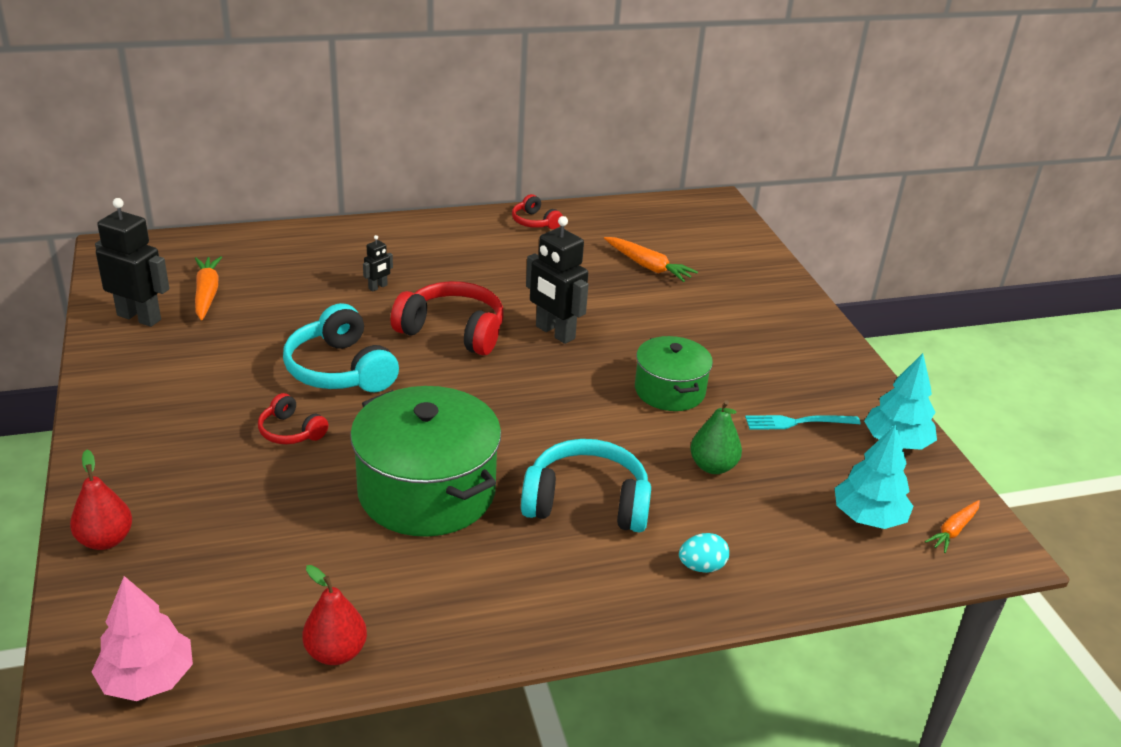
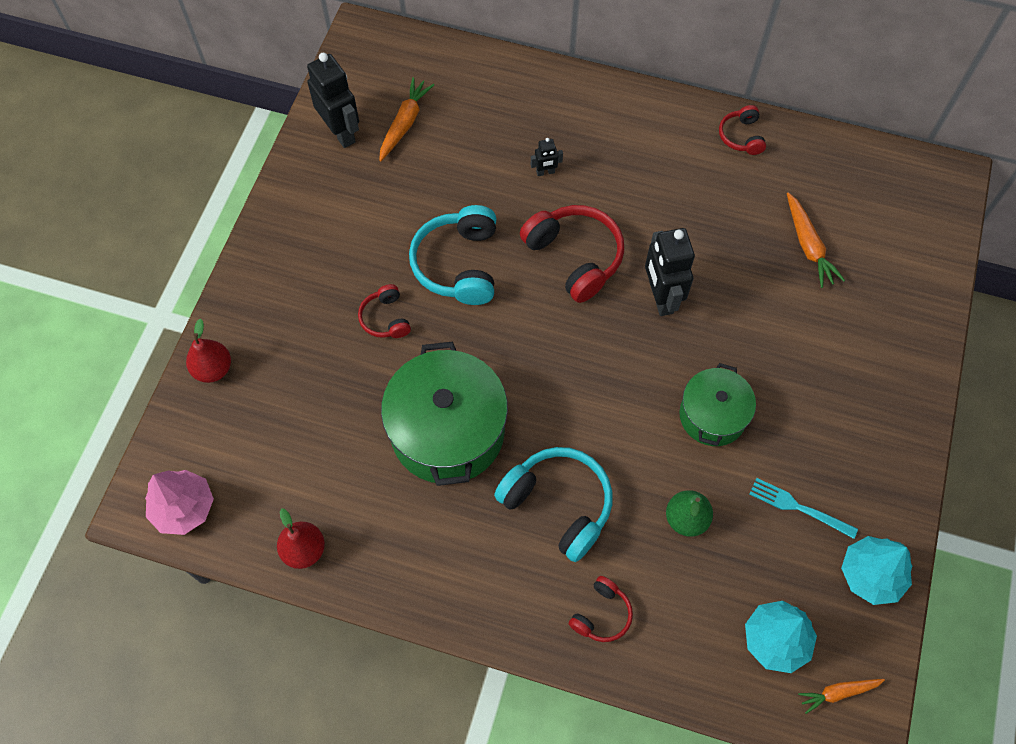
camera: 35 degrees right, 30 degrees up
turquoise egg [679,533,729,573] -> red headphones [569,576,633,642]

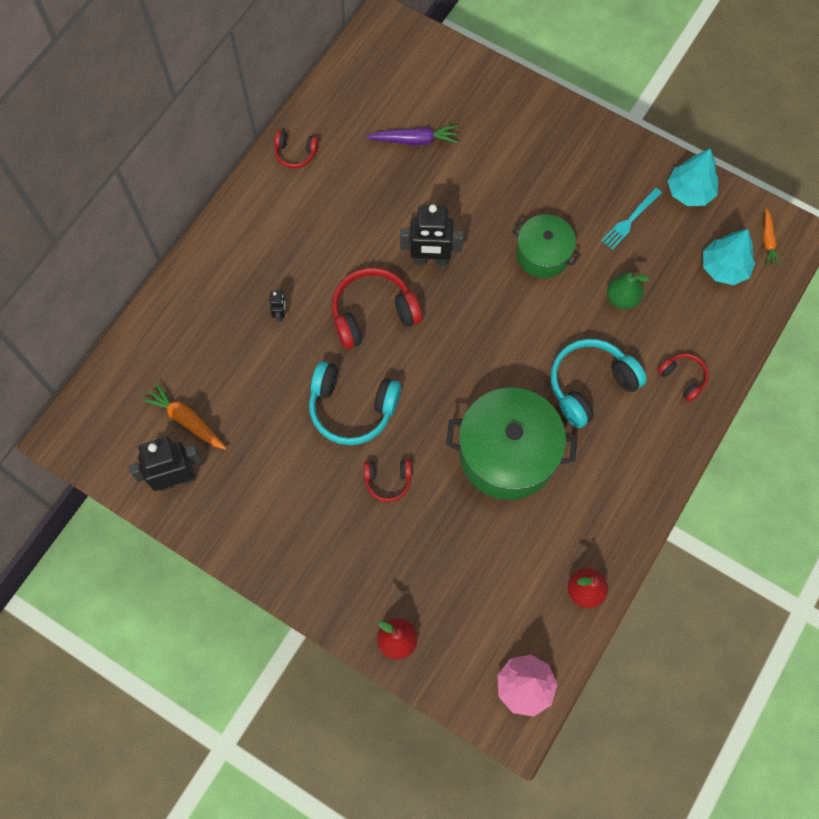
camera: 75 degrees left, 5 degrees up
orange carrot [787,192,845,288] -> purple carrot [366,125,459,145]

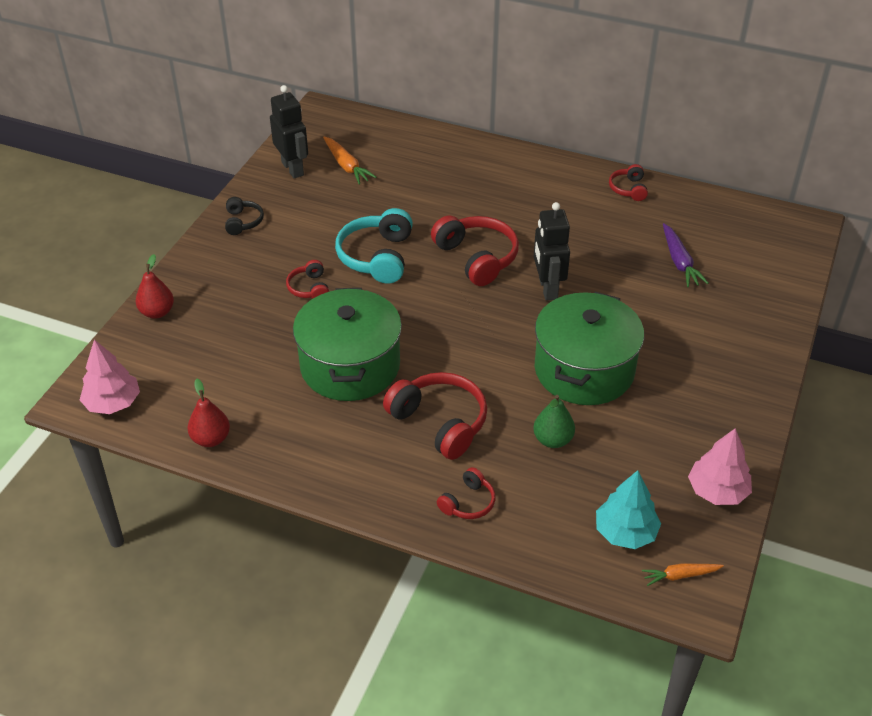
camera: 80 degrees right, 25 degrees down
orange carrot [141,382,227,450] -> orange carrot turned 120 degrees clockwise [323,136,376,184]
black robot [269,289,286,322] -> none
green pot [512,214,580,278] -> green pot [535,292,644,405], size x1.68
turquoise headphones [551,339,647,428] -> red headphones [383,372,487,460]
turquoise fork [601,188,662,250] -> none
turquoise tree [668,149,719,206] -> pink tree [688,428,752,505]
none -> black headphones [225,197,264,235]

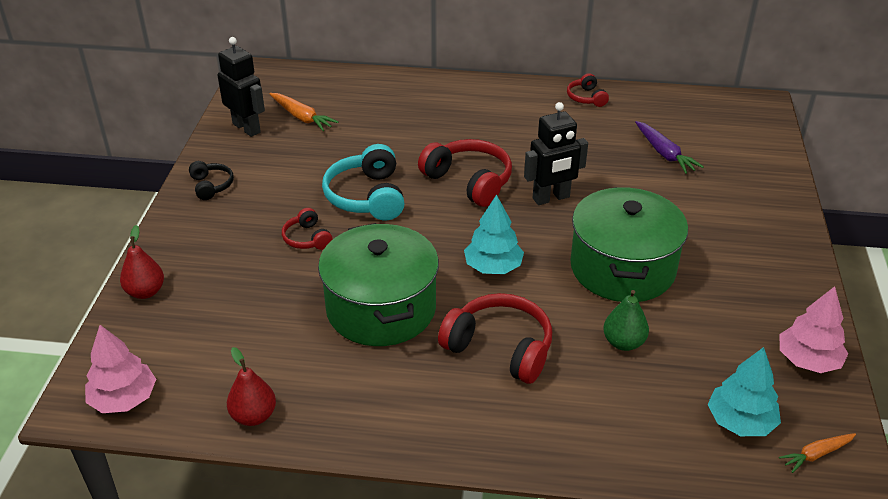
camera: 15 degrees left, 5 degrees down
red headphones [437,467,495,519] -> none
black robot [534,202,570,301] -> black robot turned 90 degrees counterclockwise [524,102,588,205]
none -> turquoise tree [464,194,524,274]

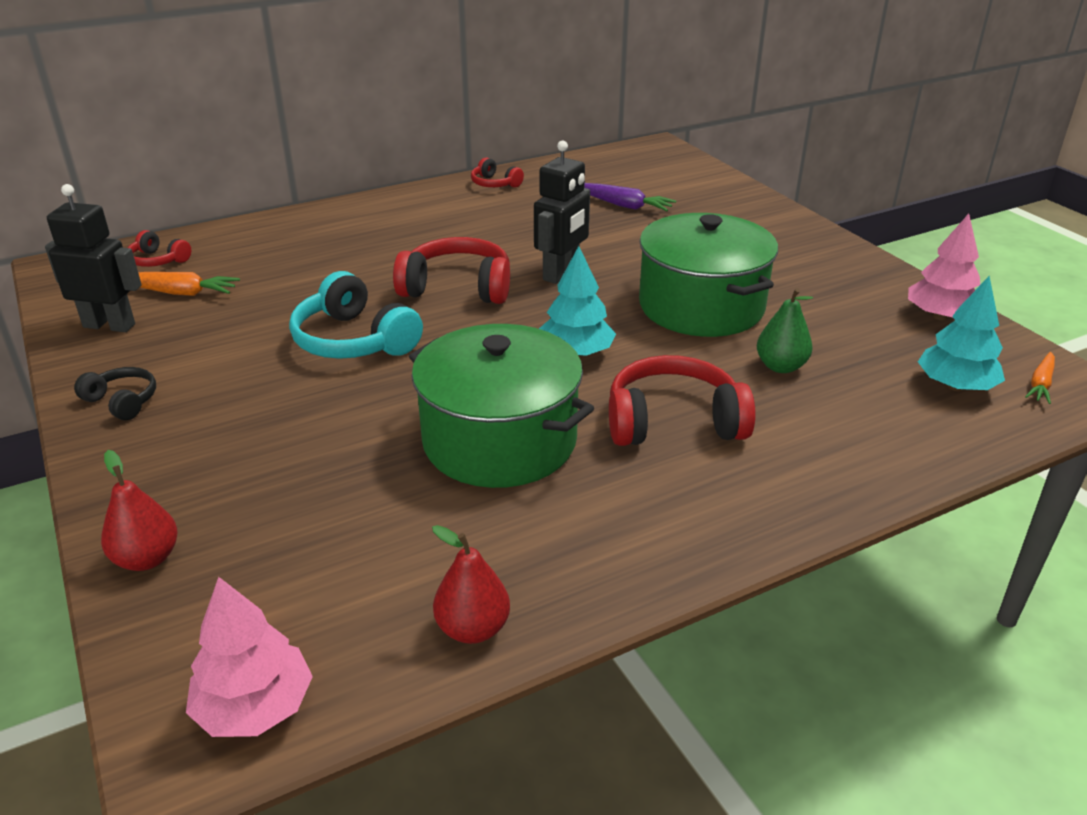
camera: 35 degrees left, 5 degrees down
red headphones [282,208,333,250] -> red headphones moved to [128,230,191,267]

